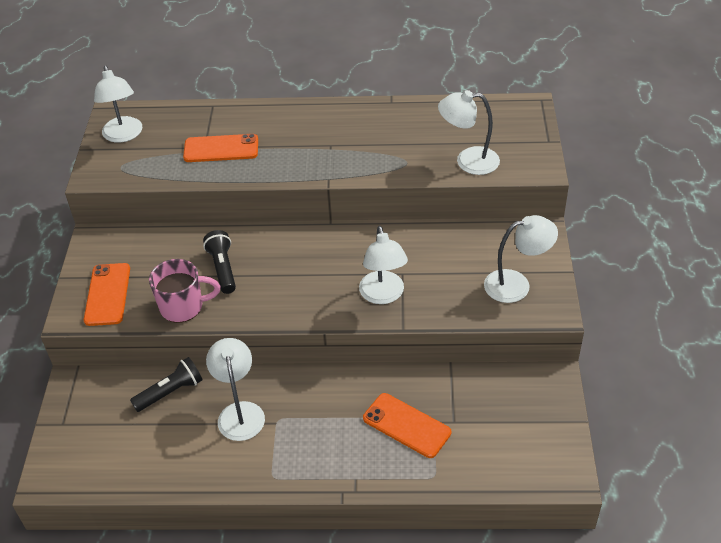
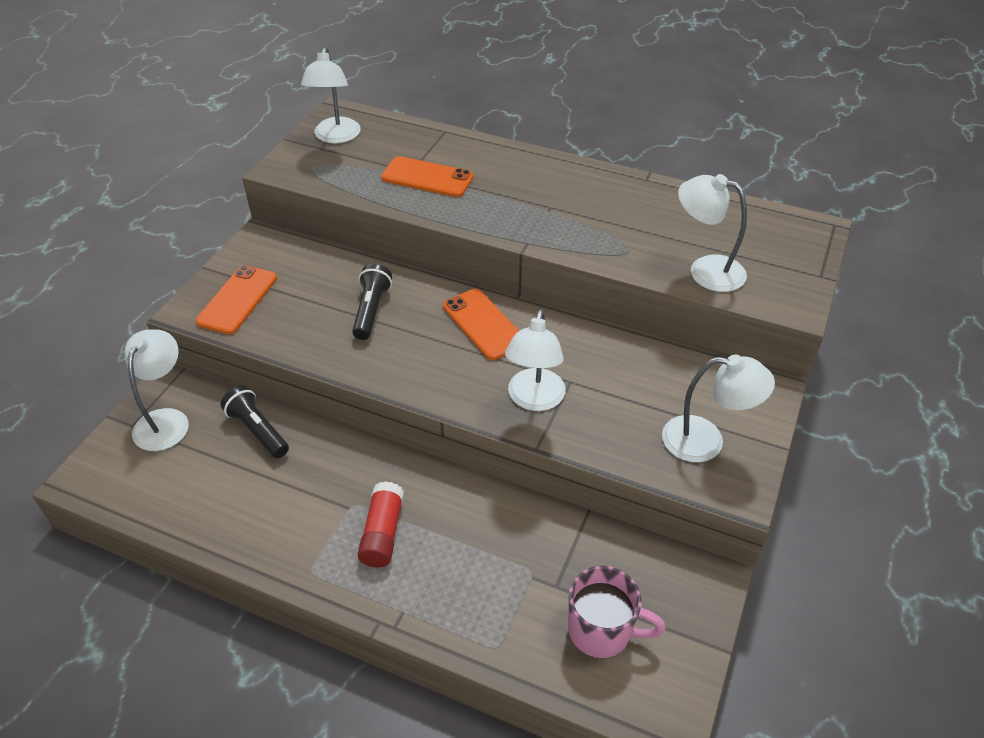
camera: 20 degrees right, 0 degrees up
black flashlight [130,357,202,412] -> black flashlight turned 120 degrees counterclockwise [221,386,289,458]
pink mug [149,259,221,323] -> pink mug moved to [568,566,666,658]
white lamp [206,338,265,441] -> white lamp moved to [124,329,189,451]
orange phone [363,393,451,458] -> orange phone moved to [443,289,519,360]
none -> red glue stick [357,481,404,567]

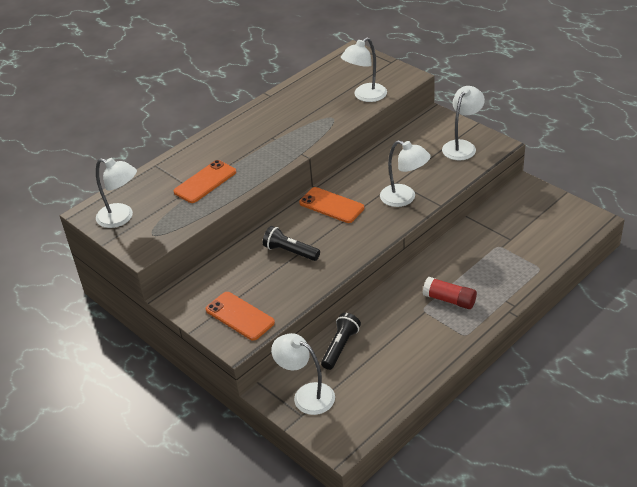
camera: 65 degrees left, 5 degrees down
black flashlight [221,386,289,458] -> black flashlight turned 135 degrees clockwise [321,313,361,370]
orange phone [443,289,519,360] -> orange phone turned 45 degrees clockwise [299,187,364,223]
pink mug [568,566,666,658] -> none

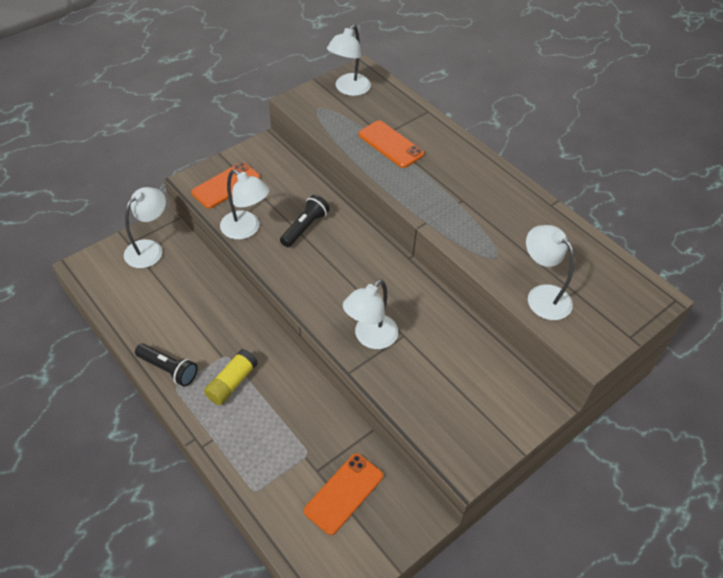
camera: 90 degrees right, 10 degrees up
orange phone [299,187,364,223] -> orange phone moved to [304,453,383,535]
black flashlight [321,313,361,370] -> black flashlight moved to [135,344,197,387]
red glue stick [423,277,477,309] -> yellow glue stick [204,349,258,405]
white lamp [442,86,485,160] -> white lamp moved to [220,169,270,239]

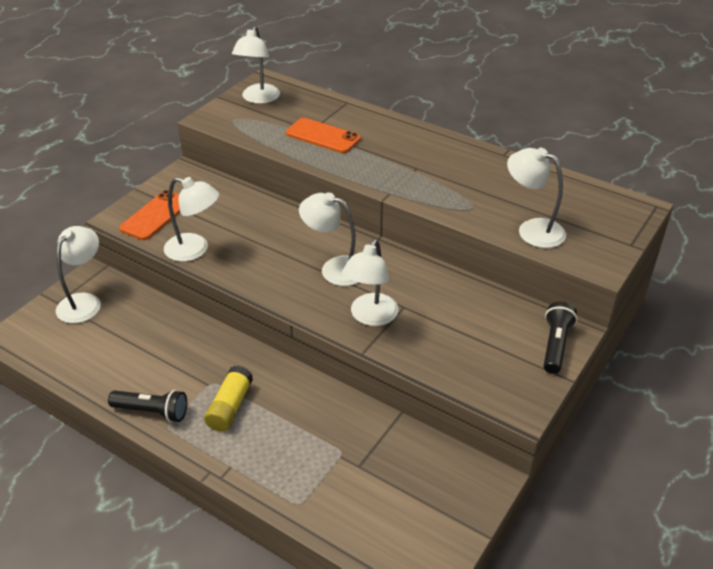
camera: 15 degrees left, 10 degrees down
black flashlight [280,195,330,247] -> black flashlight moved to [544,302,577,374]
orange phone [304,453,383,535] -> none
none -> white lamp [299,192,359,286]

